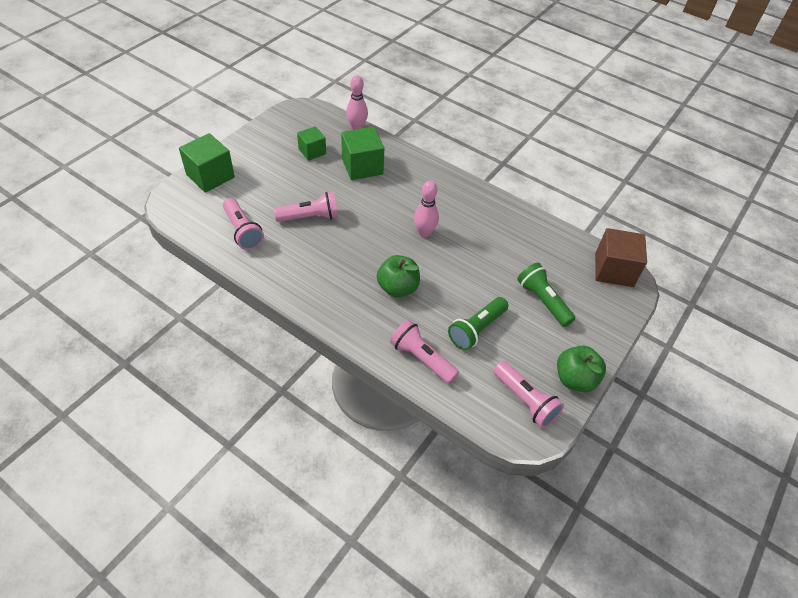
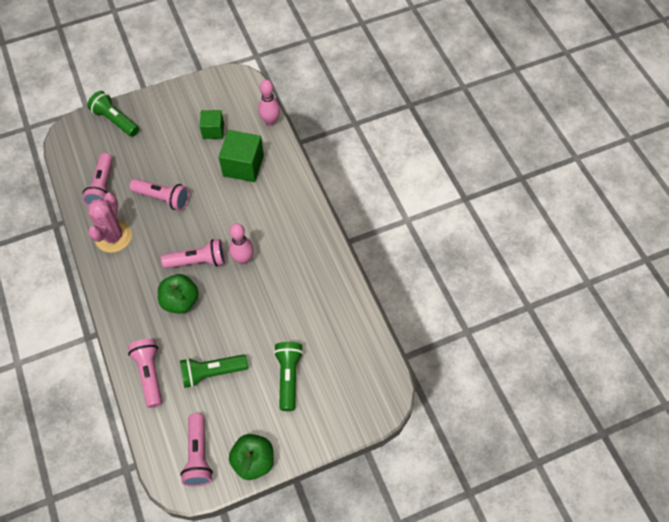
camera: 35 degrees right, 10 degrees up
green cube [179,133,235,193] -> green flashlight [87,91,139,137]
brown cube [595,228,647,287] -> none
none -> pink cactus [88,193,132,253]
none -> pink flashlight [161,239,225,268]

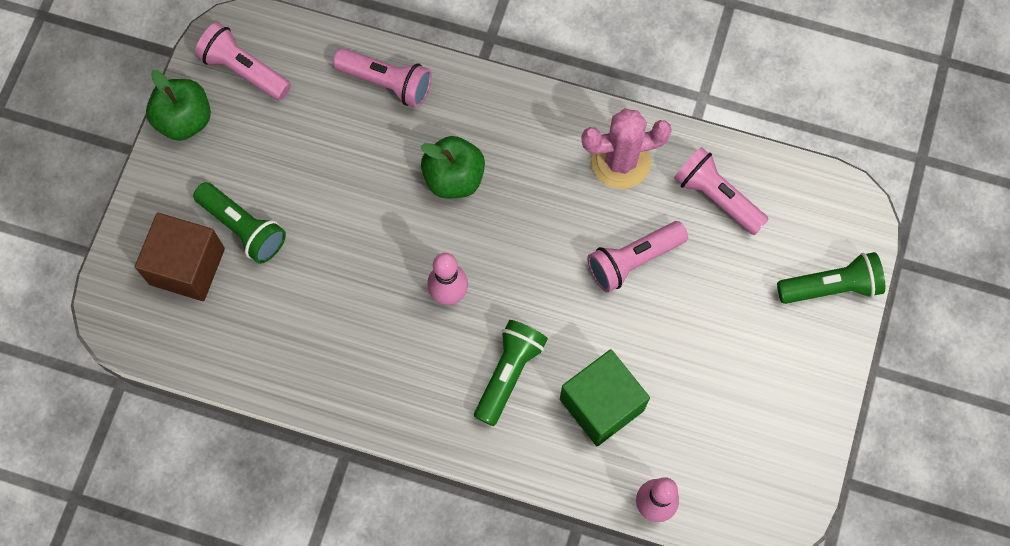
camera: 130 degrees right, 10 degrees up
pink cactus [88,193,132,253] -> pink cactus turned 60 degrees counterclockwise [581,108,672,189]
pink flashlight [161,239,225,268] -> none
green flashlight [180,354,248,388] -> green flashlight moved to [474,320,548,426]
green cube [200,110,224,139] -> none
none -> brown cube [135,212,225,301]

